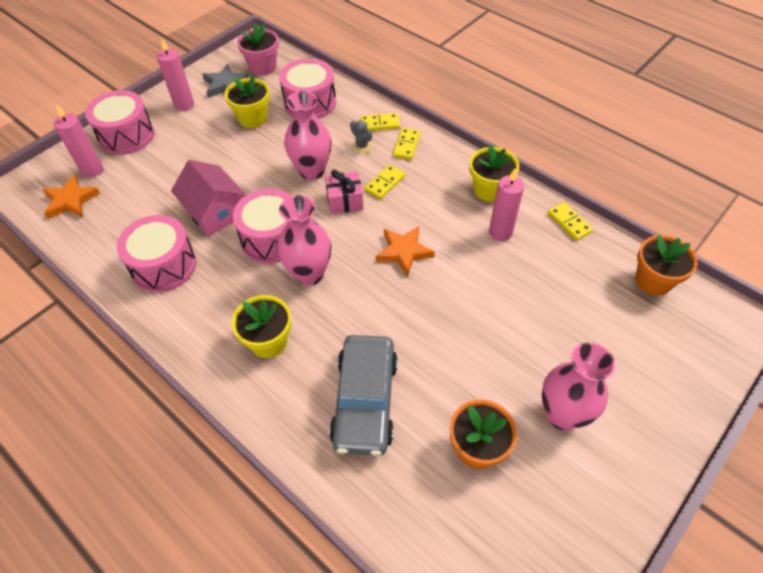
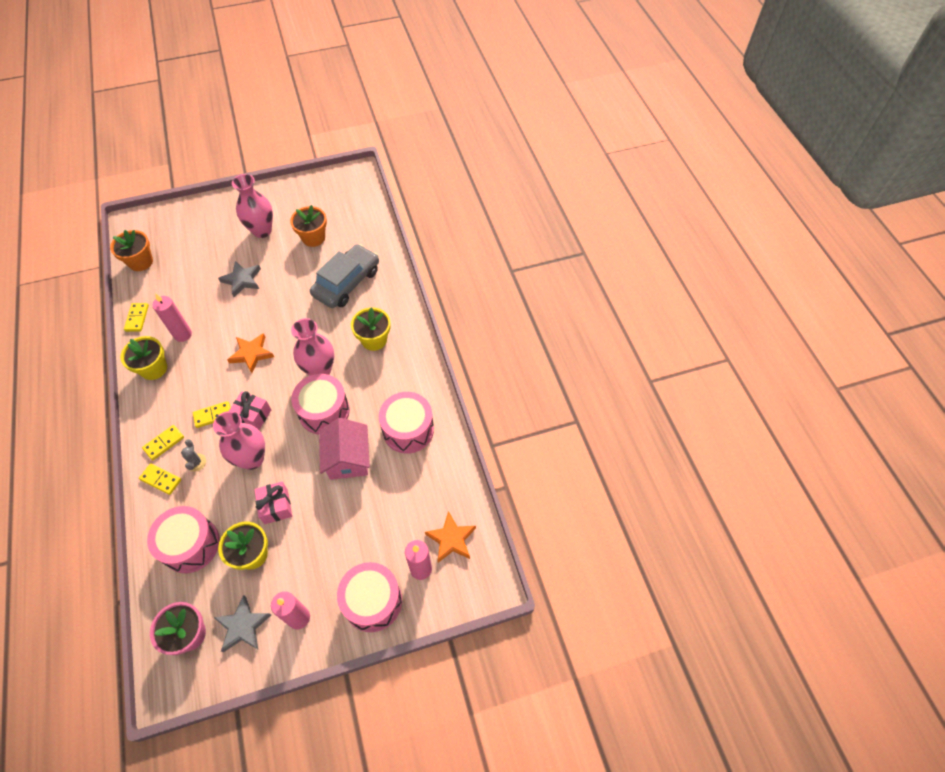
camera: 150 degrees left, 5 degrees up
none -> grey star [218,261,261,297]
none -> pink gift [254,482,292,524]

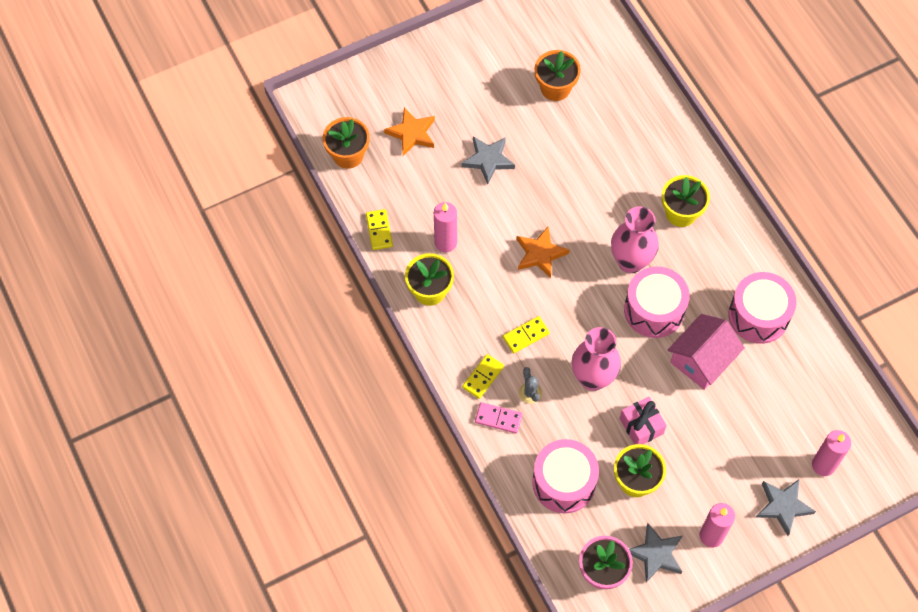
camera: 10 degrees left, 5 degrees up
yellow domino [139,463,181,495] -> pink domino [475,402,523,434]
pink gift [229,391,271,430] -> none
pink vase [232,174,273,238] -> none
grey car [310,244,379,308] -> none
pink house [319,418,370,480] -> pink house turned 60 degrees clockwise [668,314,745,390]
pink drum [337,562,402,632] -> grey star [755,479,816,536]
orange star [425,511,476,563] -> orange star moved to [384,107,435,156]

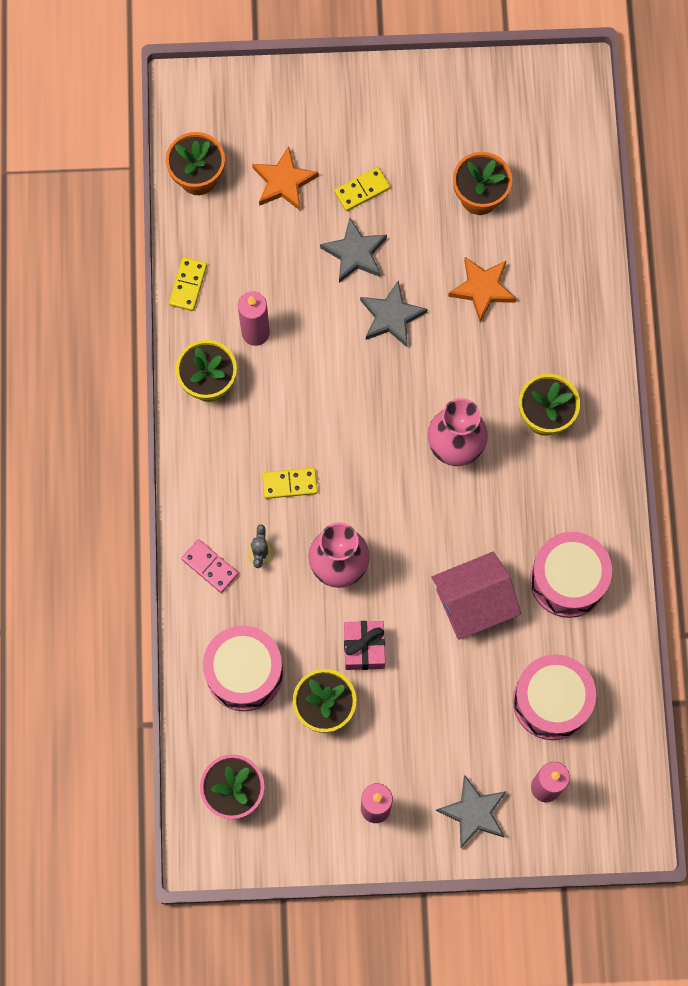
camera: 25 degrees right, 10 degrees up
yellow domino [462,354,504,399] -> yellow domino moved to [334,167,390,211]
orange star [516,227,570,278] -> orange star moved to [448,257,517,322]
pink drum [624,266,690,338] -> pink drum moved to [513,654,596,740]
grey star [629,523,682,582] -> grey star moved to [360,280,428,347]

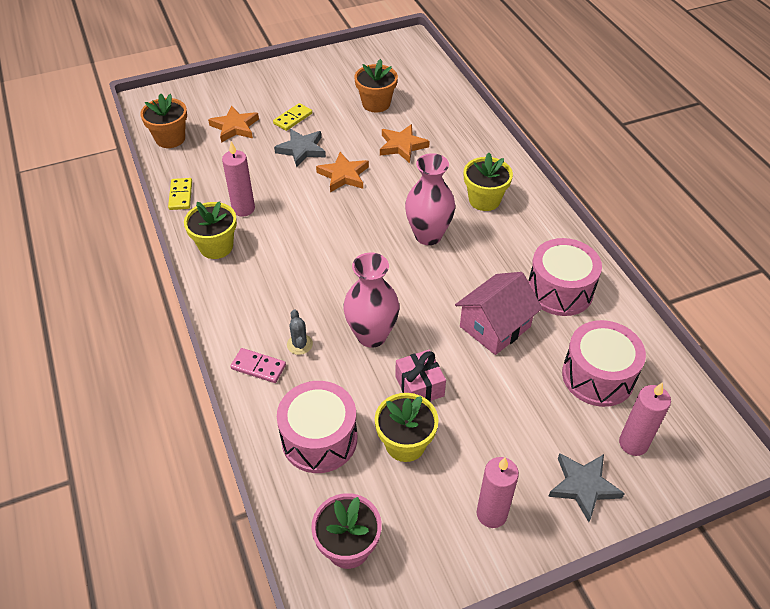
camera: 20 degrees left, 25 degrees down
yellow domino [262,468,318,499] -> none
grey star [360,280,428,347] -> orange star [316,152,369,192]

